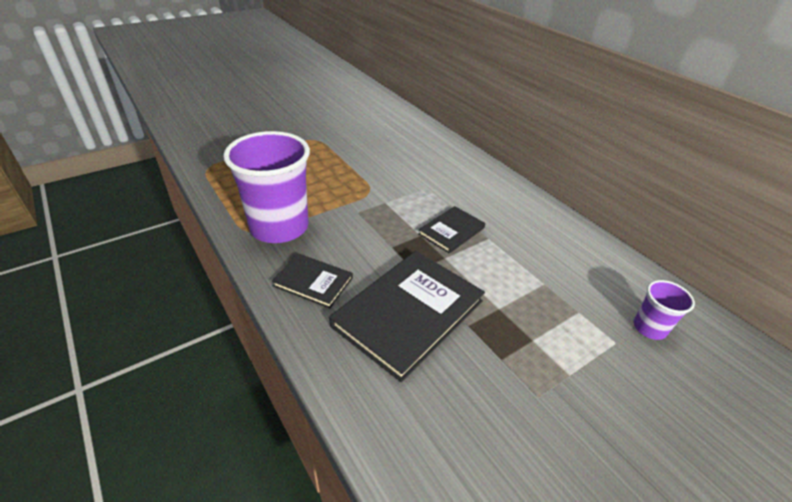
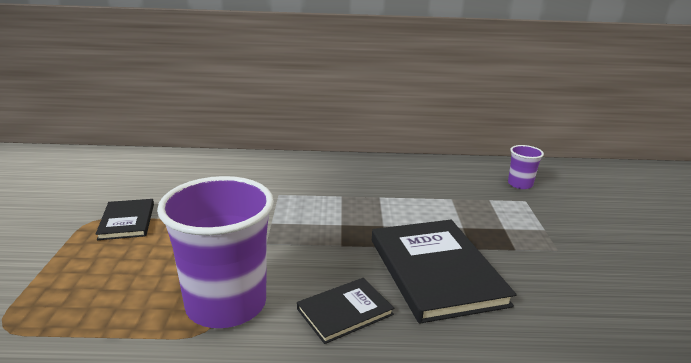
camera: 55 degrees left, 15 degrees down
black book [418,206,485,253] -> black book moved to [96,199,154,240]

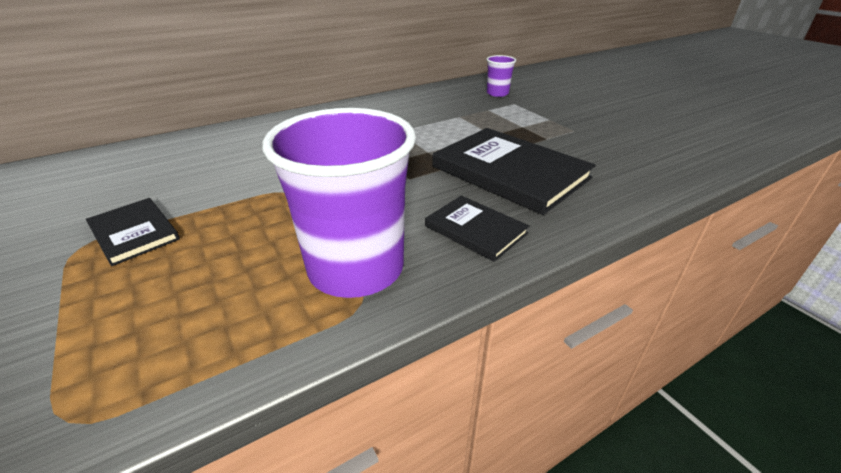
camera: 30 degrees left, 10 degrees up
black book [297,278,394,344] -> black book turned 75 degrees counterclockwise [425,196,529,262]

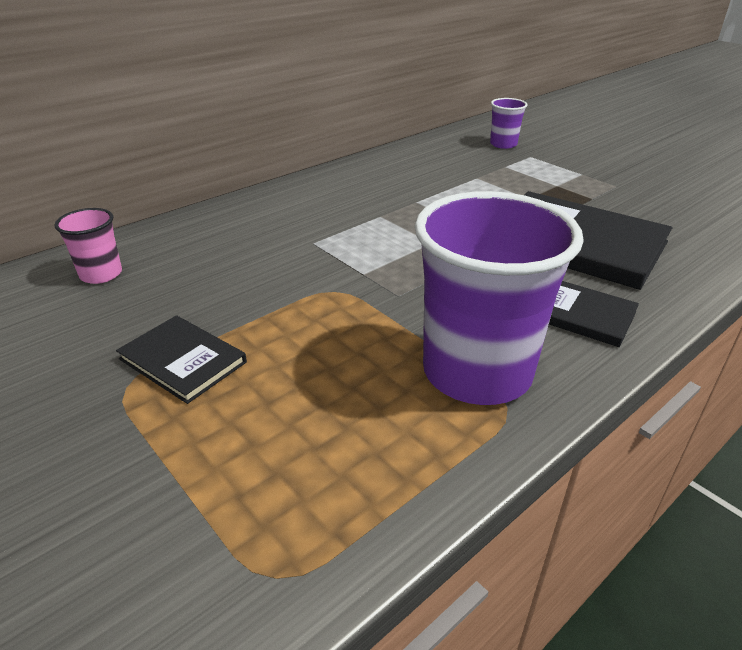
camera: 10 degrees left, 0 degrees up
none -> pink cup [54,208,122,284]

